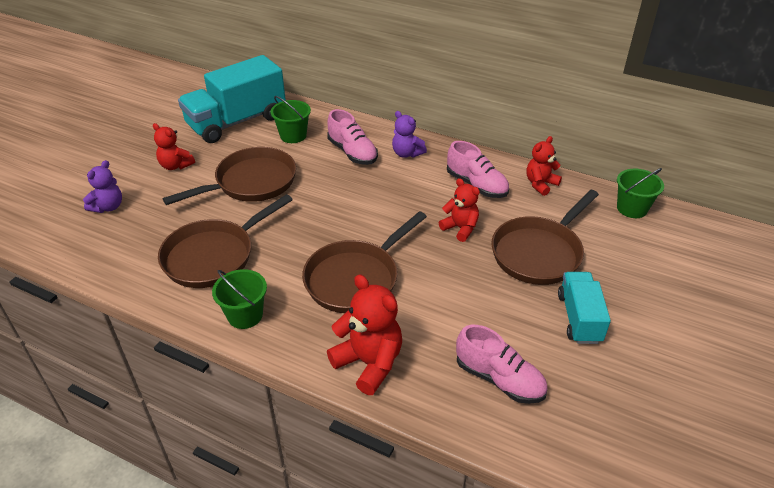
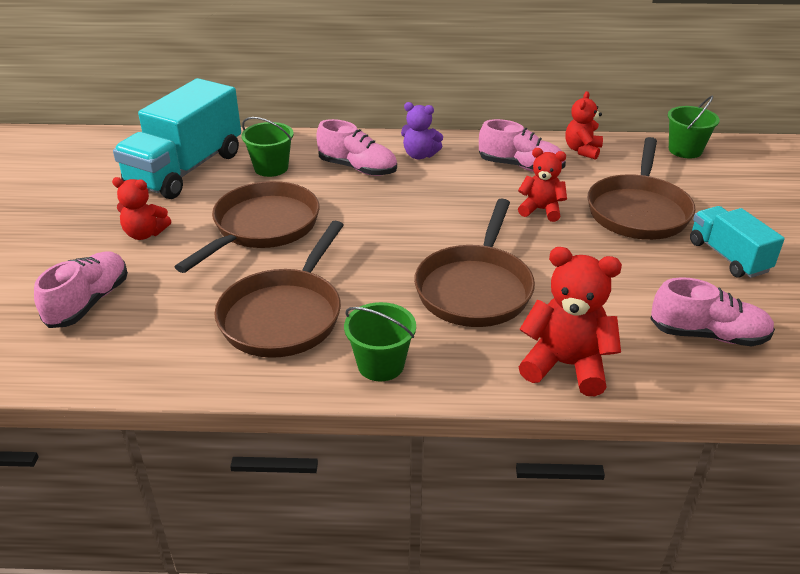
camera: 25 degrees left, 5 degrees down
purple teddy bear [83,160,122,213] -> pink shoe [34,251,128,328]

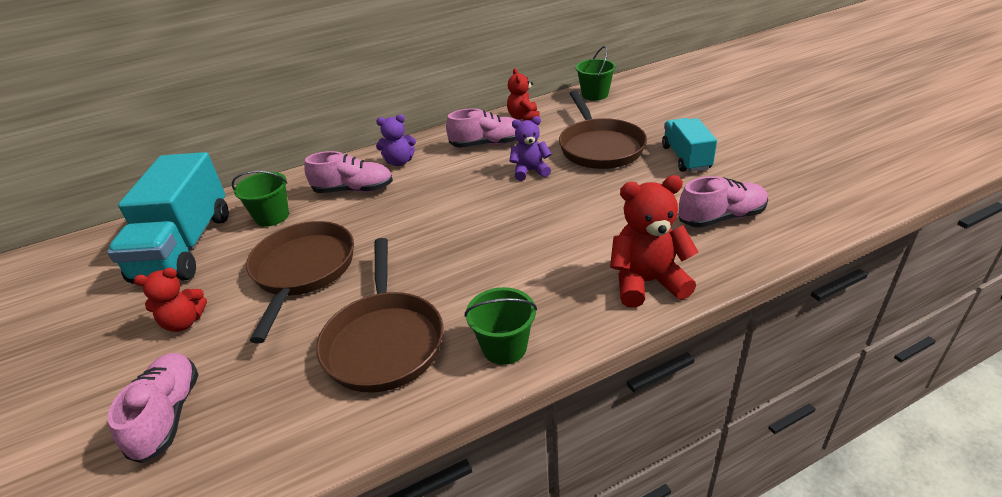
camera: 25 degrees left, 0 degrees up
brown pan [414,199,535,327] -> none
red teddy bear [518,148,567,222] -> purple teddy bear [510,116,551,181]
turquoise truck [690,206,785,278] -> turquoise truck turned 45 degrees clockwise [662,118,717,172]

